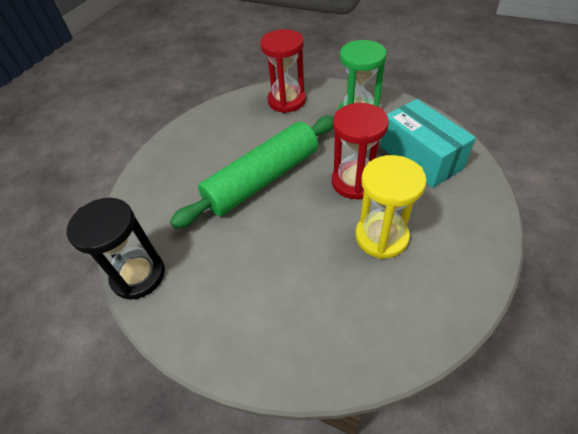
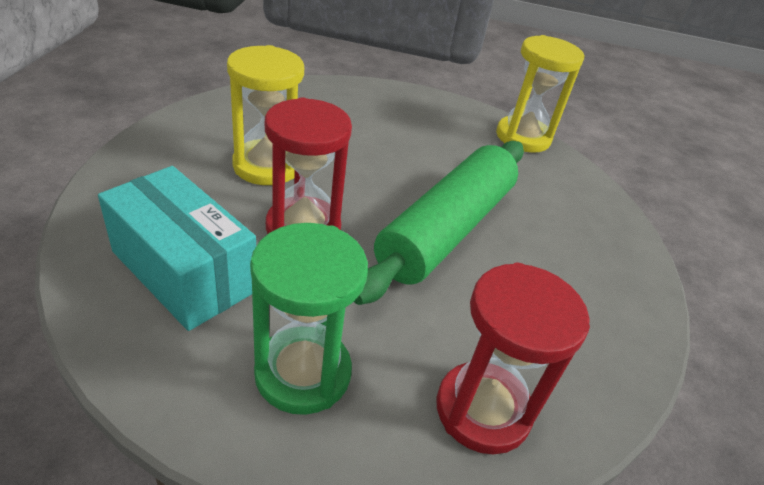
camera: 155 degrees right, 10 degrees down
black hourglass [67,198,165,300] -> yellow hourglass [496,35,585,153]

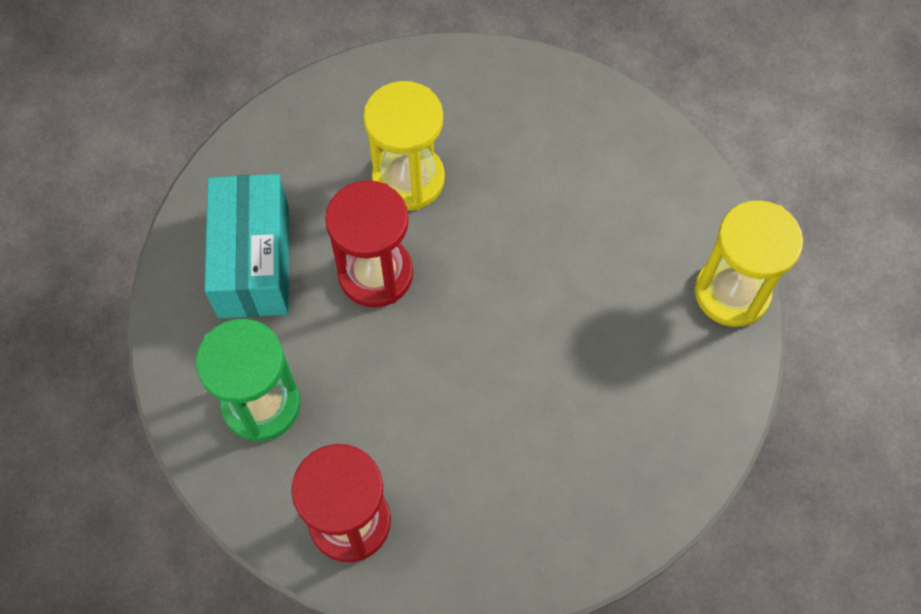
camera: 50 degrees right, 25 degrees up
green rolling pin [354,141,524,305] -> none

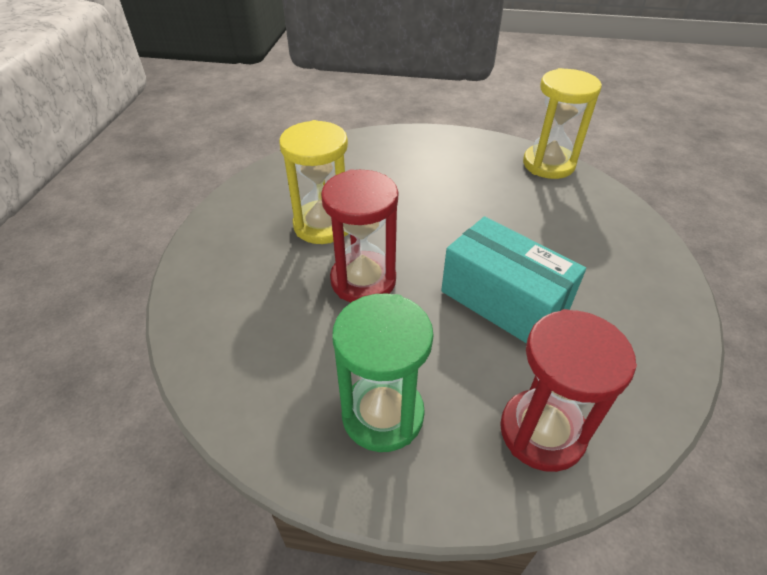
camera: 45 degrees left, 20 degrees down
turquoise box [204,174,289,318] -> turquoise box moved to [441,216,586,343]

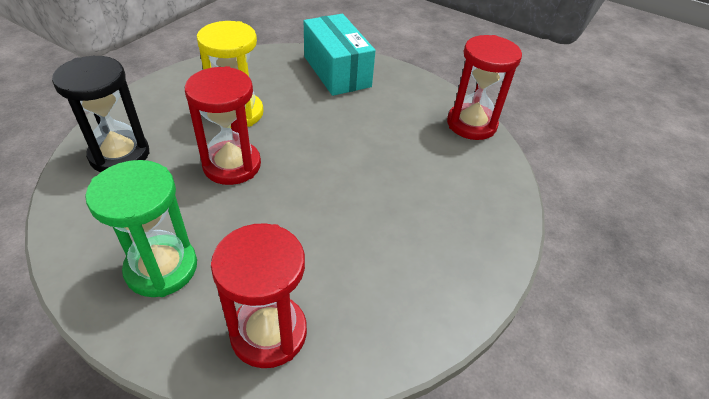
camera: 20 degrees right, 0 degrees up
turquoise box [441,216,586,343] -> turquoise box moved to [304,14,376,96]
yellow hourglass [523,68,602,179] -> red hourglass [447,35,522,140]
none -> black hourglass [52,56,149,172]

